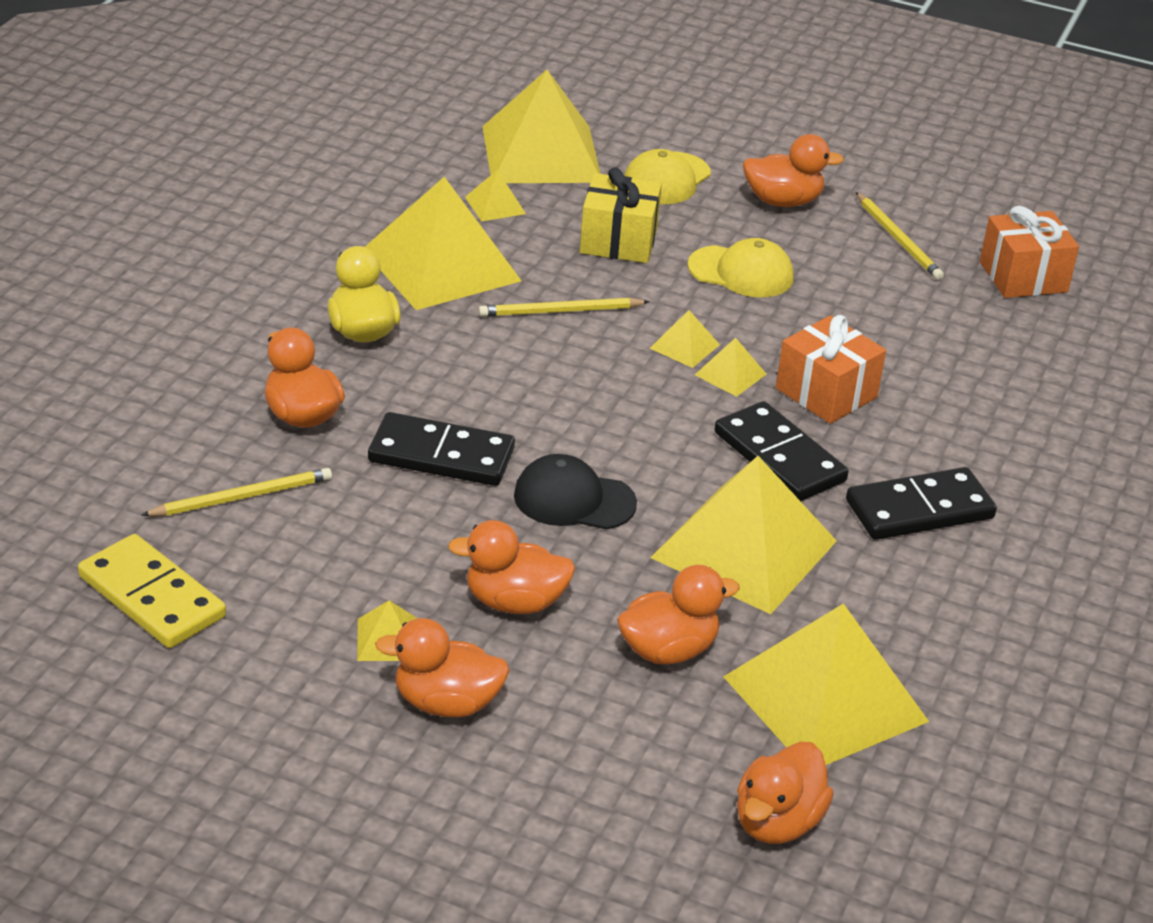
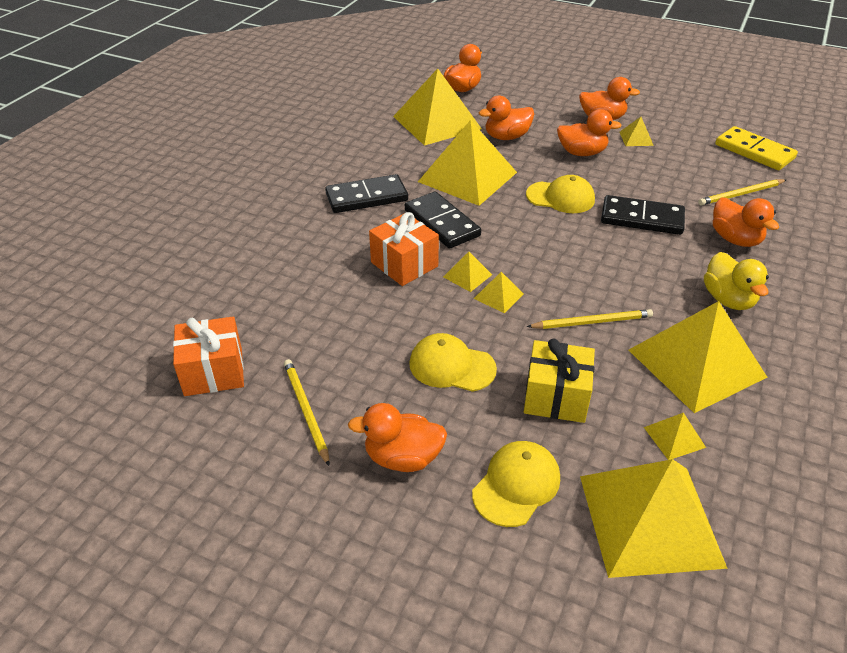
camera: 175 degrees left, 5 degrees up
black cap [514,454,637,530] -> yellow cap [526,175,595,213]

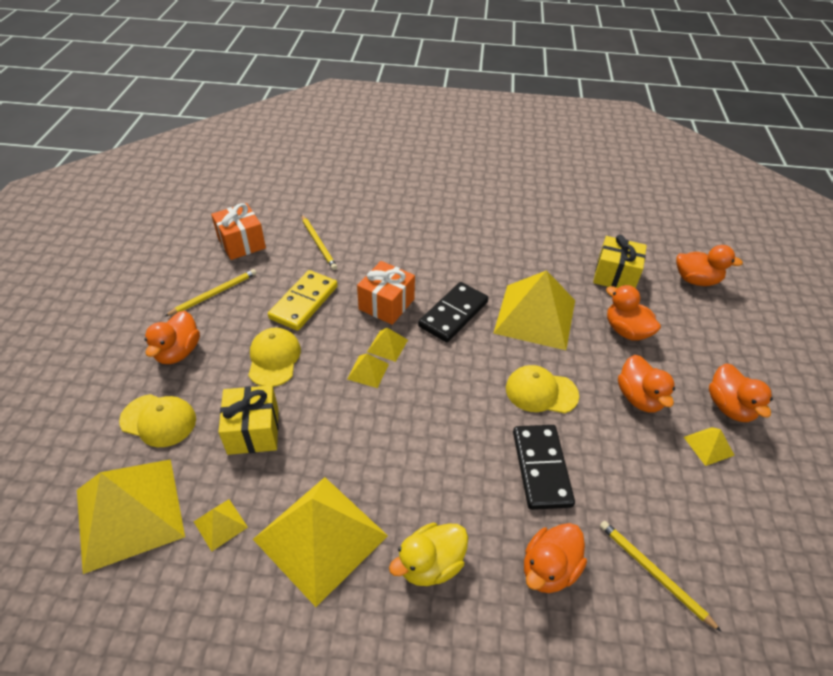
camera: 70 degrees right, 5 degrees up
black domino [325,174,408,213] -> none
orange duck [348,403,447,472] -> orange duck turned 150 degrees counterclockwise [145,311,200,364]
yellow pyramid [393,68,482,146] -> yellow gift [593,235,647,288]
yellow cap [526,175,595,213] -> yellow cap turned 105 degrees clockwise [506,365,579,413]
yellow pencil [526,309,653,329] -> yellow pencil moved to [301,215,337,270]
yellow domino [715,126,798,170] -> yellow domino moved to [268,270,338,331]

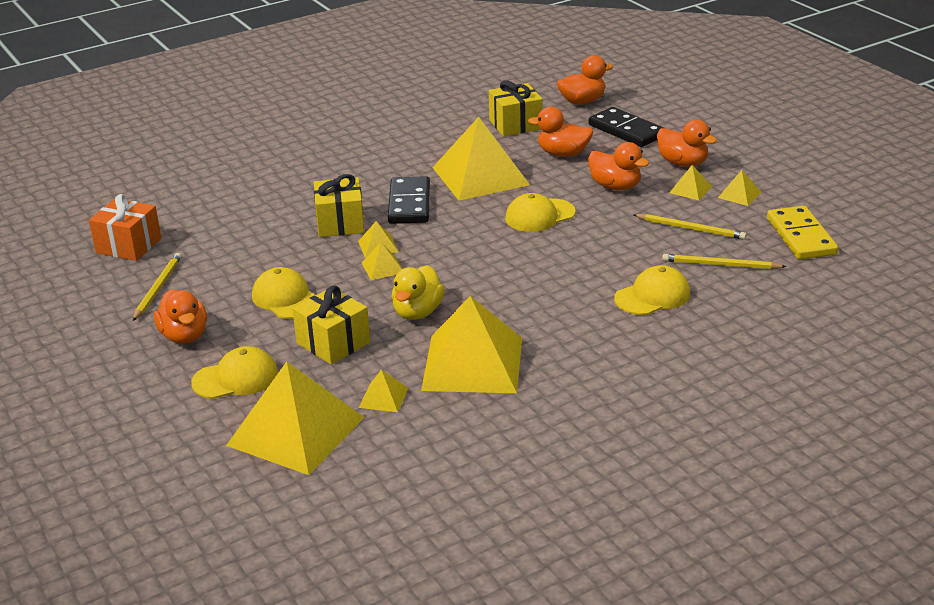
camera: 35 degrees left, 15 degrees down
yellow domino [268,270,338,331] -> yellow domino moved to [767,206,838,259]
yellow pencil [301,215,337,270] -> yellow pencil moved to [634,214,747,240]
orange gift [357,261,415,325] -> yellow gift [314,174,365,237]
yellow duck [389,523,468,586] -> yellow duck moved to [392,265,445,320]
black domino [513,425,575,510] -> black domino moved to [589,107,664,147]
orange duck [524,523,587,593] -> yellow cap [614,265,690,315]
none -> yellow pyramid [718,170,761,206]

